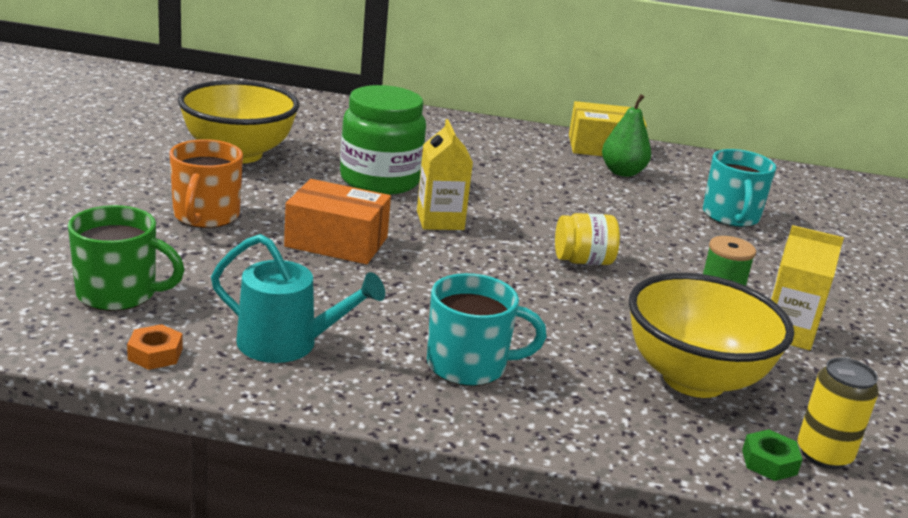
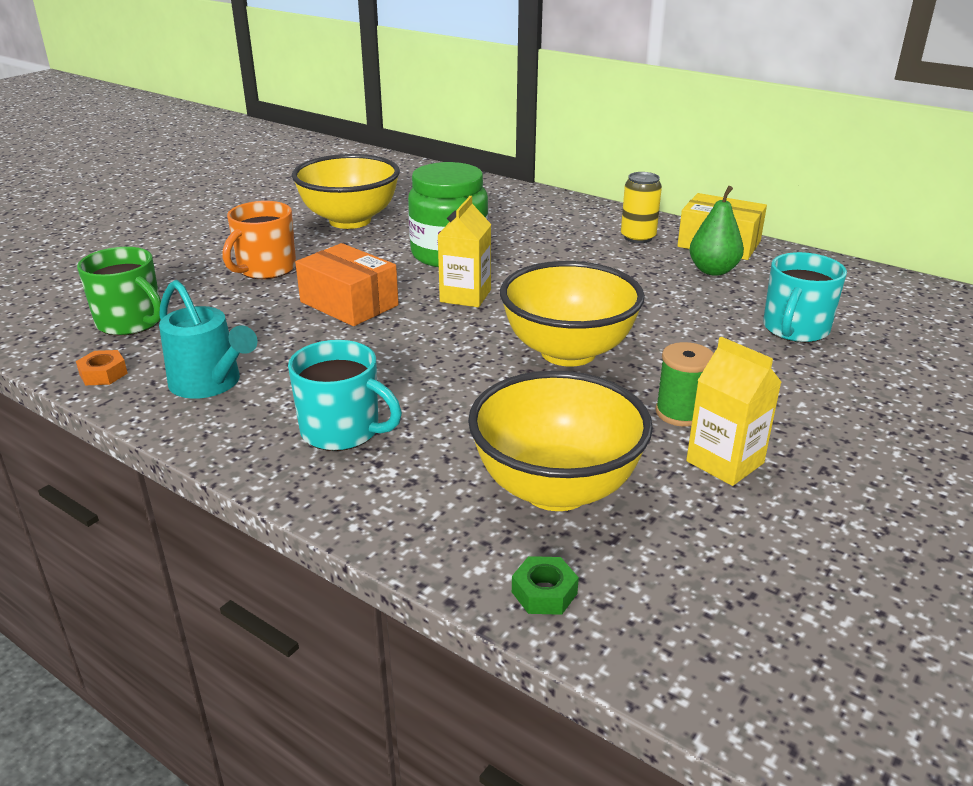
camera: 30 degrees right, 5 degrees up
yellow jar [555,213,620,265] -> yellow bowl [500,261,645,366]
yellow can [797,358,879,469] -> yellow can moved to [621,172,662,243]

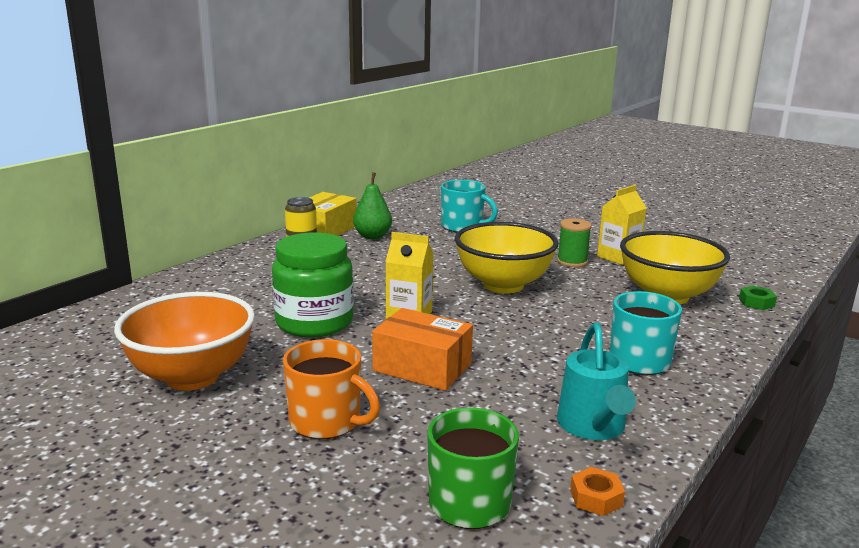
camera: 90 degrees left, 10 degrees down
turquoise watering can [159,280,258,399] -> turquoise watering can turned 135 degrees clockwise [557,323,636,440]
yellow bowl [292,154,400,229] -> orange bowl [114,292,255,391]
orange box [295,243,399,326] -> orange box turned 75 degrees clockwise [372,308,473,391]

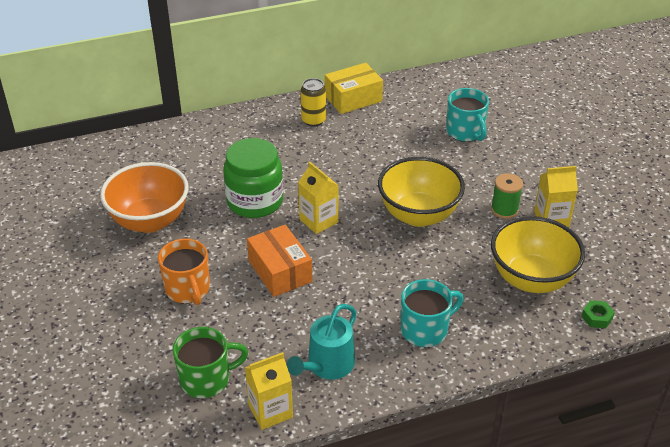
camera: 35 degrees right, 20 degrees up
green pear [353,172,392,239] -> none
orange nut [570,467,625,516] -> yellow carton [245,352,293,430]

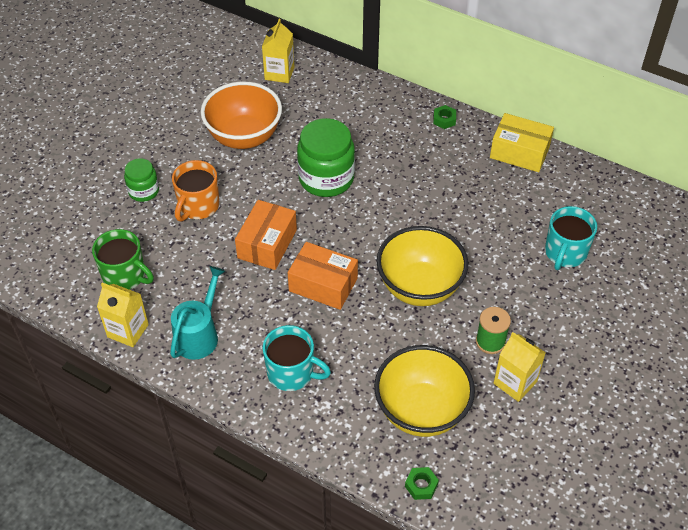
camera: 50 degrees right, 10 degrees up
turquoise watering can [287,304,357,380] -> turquoise watering can turned 120 degrees clockwise [170,266,225,360]
yellow carton [298,162,339,234] -> yellow carton moved to [262,19,294,83]
yellow can [301,78,326,127] -> none
none -> green jar [124,158,159,202]
none -> orange box [288,242,358,310]
none -> green nut [433,105,456,129]

